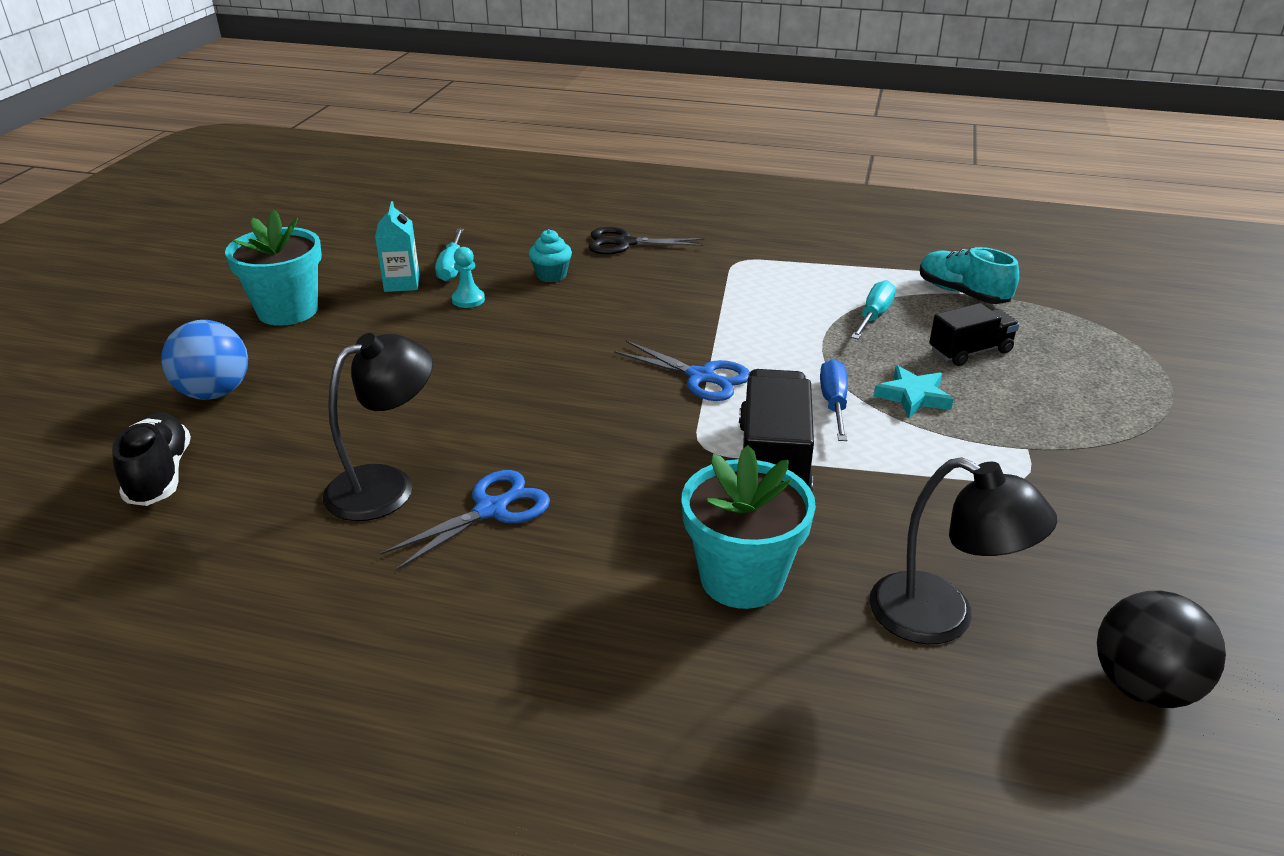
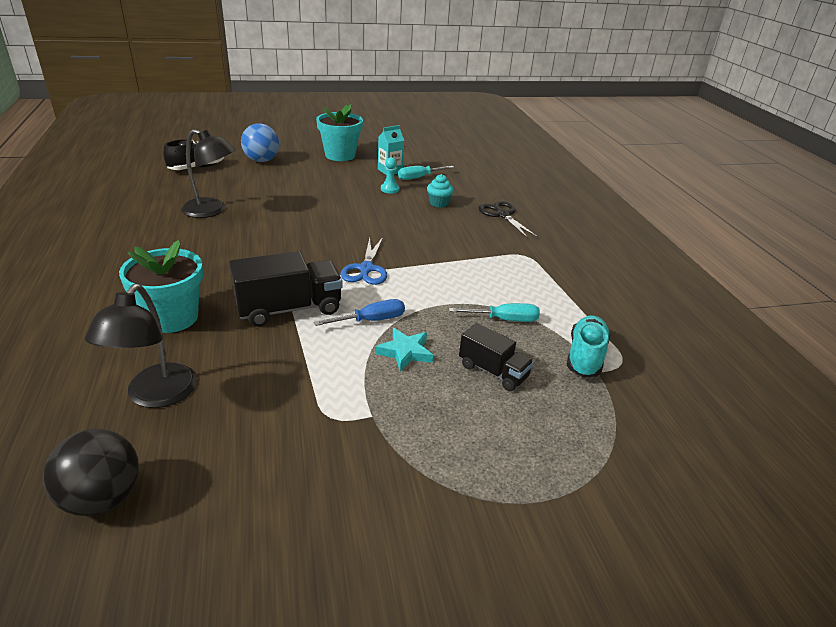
camera: 60 degrees right, 0 degrees up
blue scissors [380,470,550,571] -> none

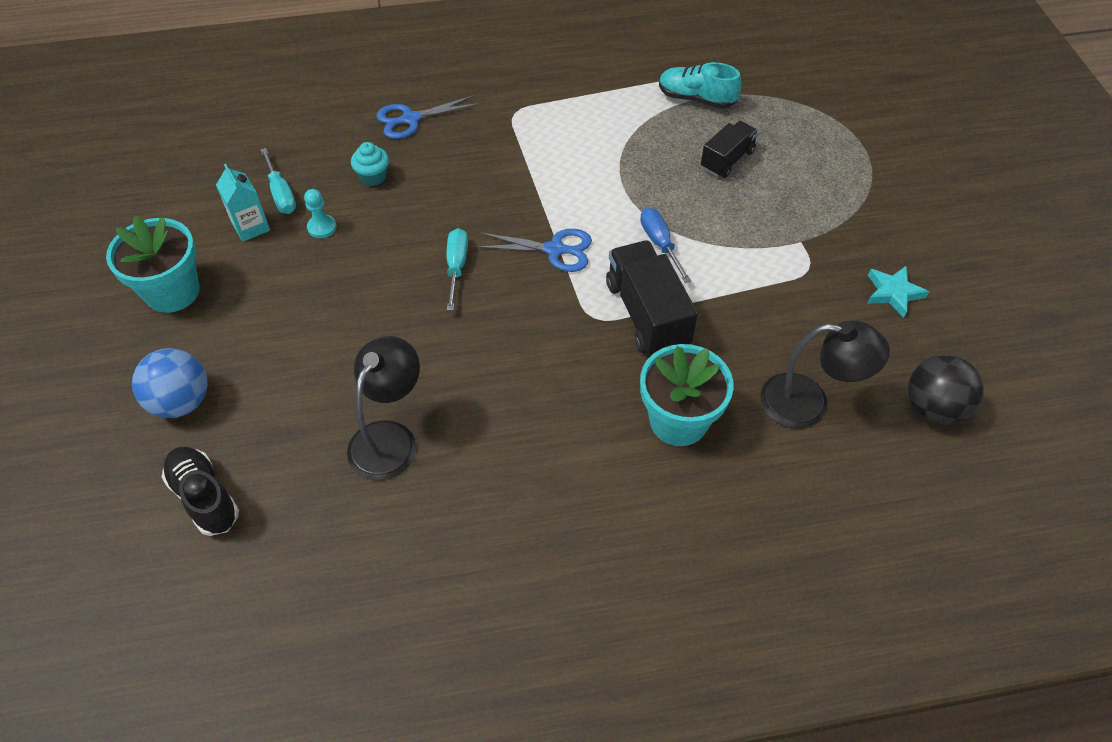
camera: 85 degrees left, 20 degrees up
turquoise star [375,328,433,372] -> turquoise star moved to [867,266,929,318]
turquoise screwdriver [449,303,540,322] -> turquoise screwdriver moved to [446,228,468,311]
black scissors [478,201,538,239] -> blue scissors [376,95,479,139]

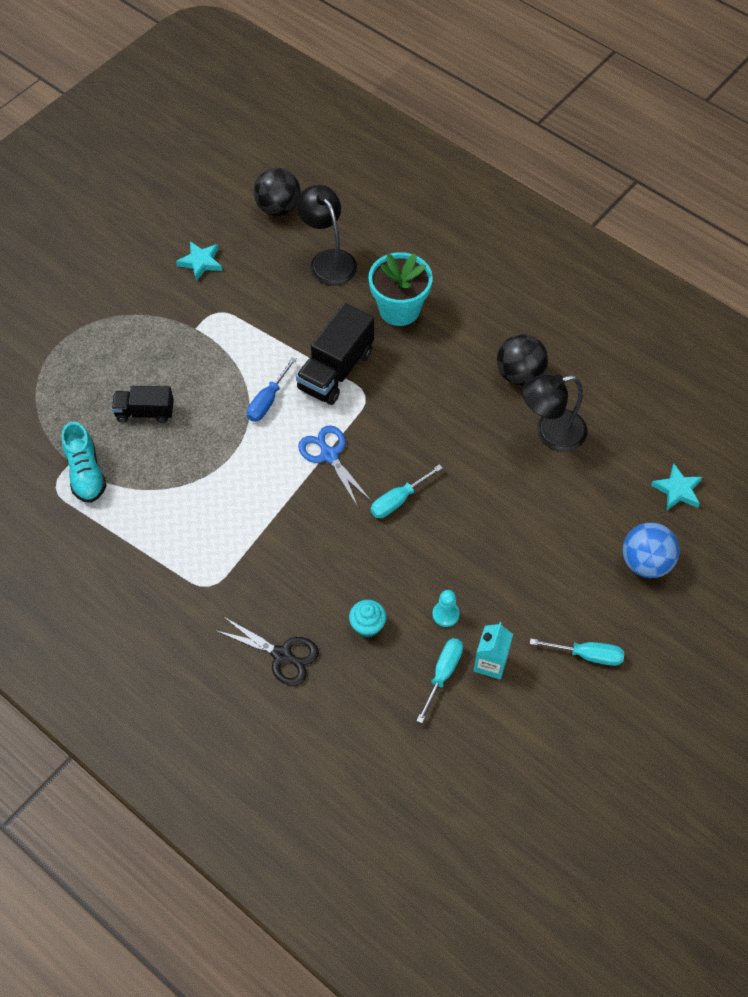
camera: 130 degrees left, 5 degrees up
turquoise flower pot [106,215,200,313] -> turquoise screwdriver [530,639,624,666]
black shoe [162,447,239,536] -> turquoise star [651,464,703,510]
blue scissors [376,95,479,139] -> black scissors [215,617,319,686]
none -> black ball [497,334,548,386]

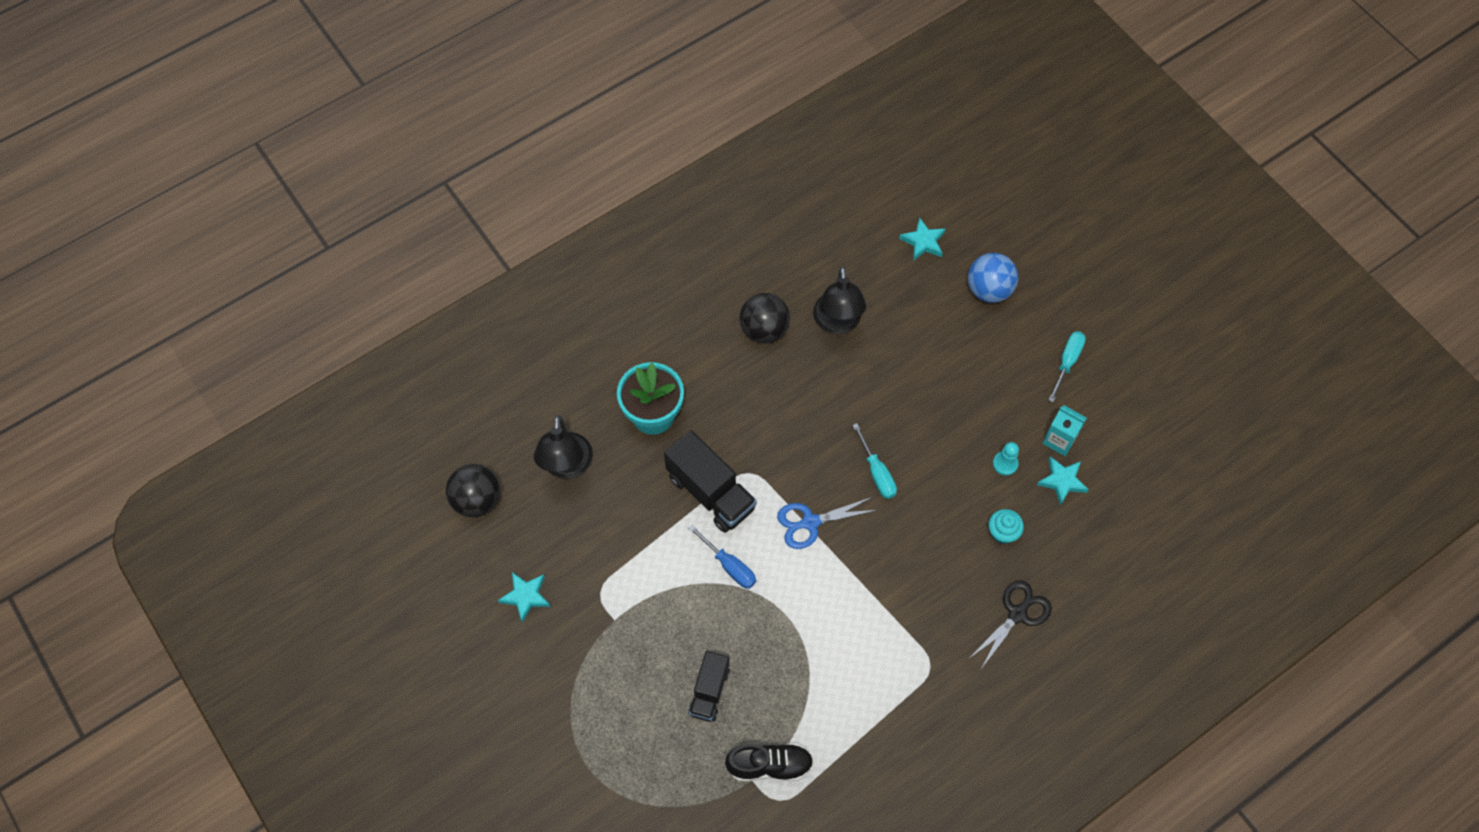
camera: 75 degrees left, 5 degrees up
turquoise shoe [61,422,107,503] -> black shoe [725,743,814,781]
black lamp [297,185,357,286] -> black lamp turned 75 degrees counterclockwise [534,415,593,479]
turquoise screwdriver [417,638,463,723] -> turquoise star [1037,457,1089,506]

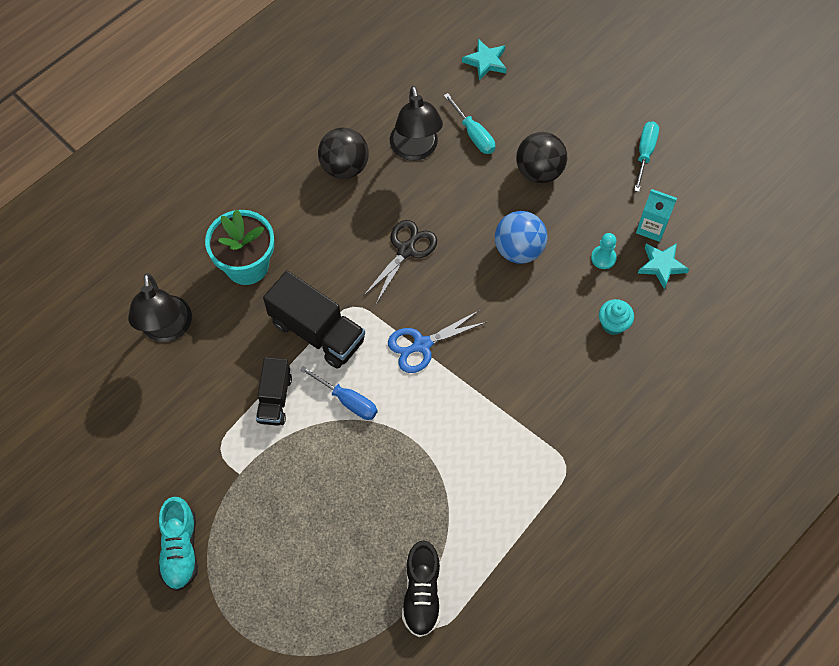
camera: 10 degrees left, 0 degrees up
black ball [446,464,500,517] -> black ball moved to [516,132,567,183]
turquoise star [498,572,551,623] -> none
black truck [688,651,730,722] -> black truck moved to [256,357,292,426]
black shoe [725,743,814,781] -> black shoe turned 105 degrees clockwise [402,540,441,637]
turquoise screwdriver [852,423,897,499] -> turquoise screwdriver moved to [444,93,495,154]
blue ball [968,253,1018,303] -> blue ball moved to [495,211,548,264]
black scissors [971,580,1052,669] -> black scissors moved to [363,220,437,304]
none -> turquoise shoe [158,497,198,591]

